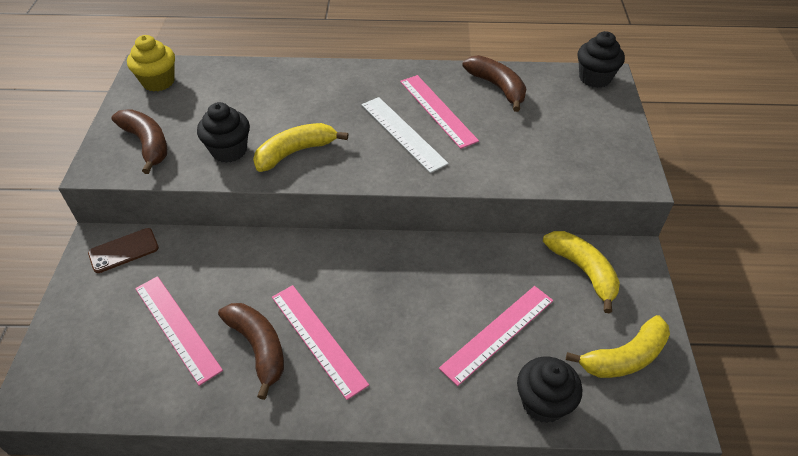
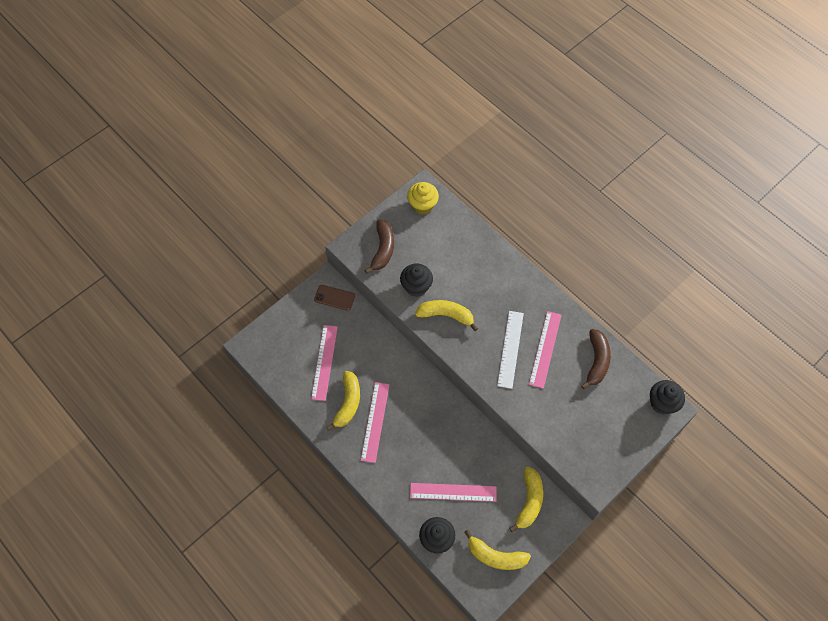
camera: 45 degrees right, 15 degrees up
brown banana [218,303,284,400] -> yellow banana [326,371,360,431]

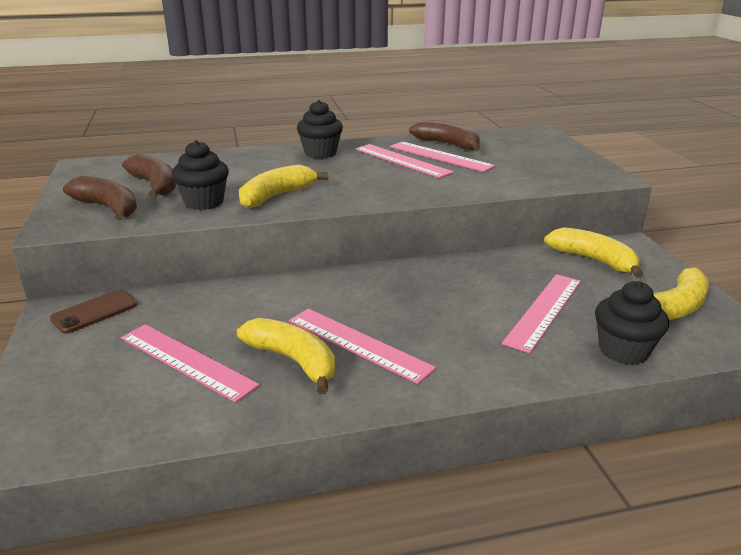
camera: 60 degrees left, 35 degrees down
yellow cupcake [407,182,439,215] -> none
white ruler [497,311,524,389] -> none
black cupcake [650,380,685,415] -> black cupcake moved to [297,100,343,158]
none -> brown banana [122,154,176,198]
none -> pink ruler [390,142,495,172]

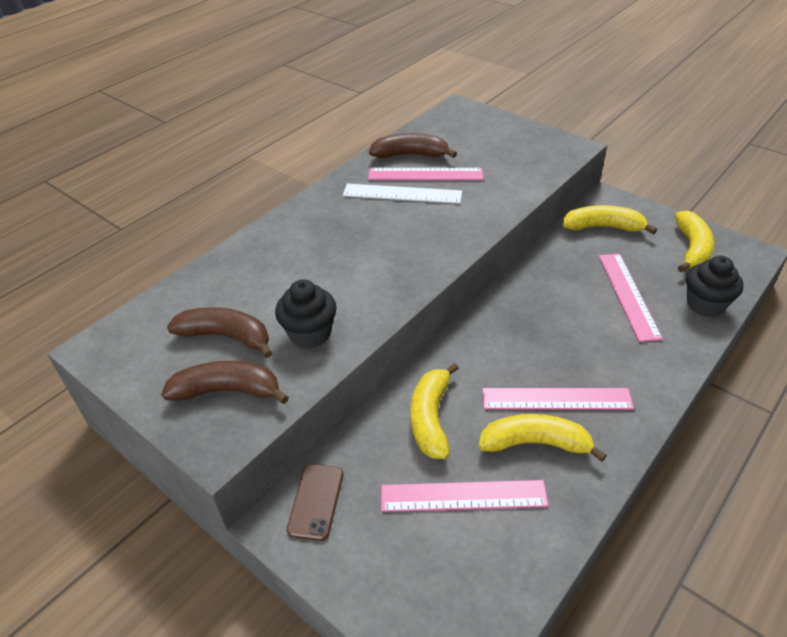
camera: 35 degrees left, 15 degrees up
yellow banana [239,165,328,208] -> yellow banana moved to [410,363,459,459]
black cupcake [297,100,343,158] -> none
pink ruler [355,144,454,178] -> white ruler [343,184,462,204]

